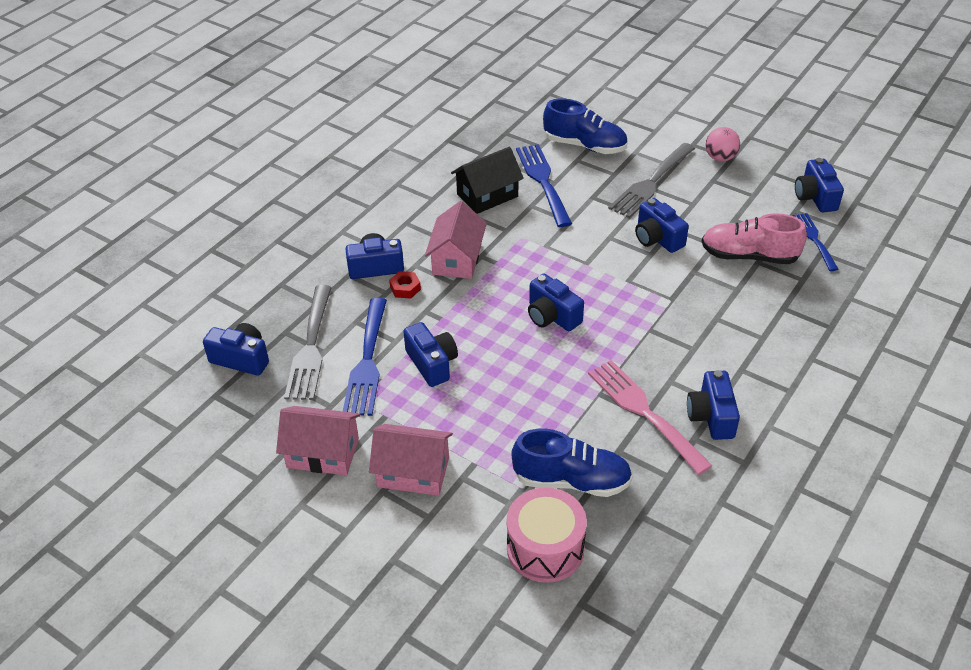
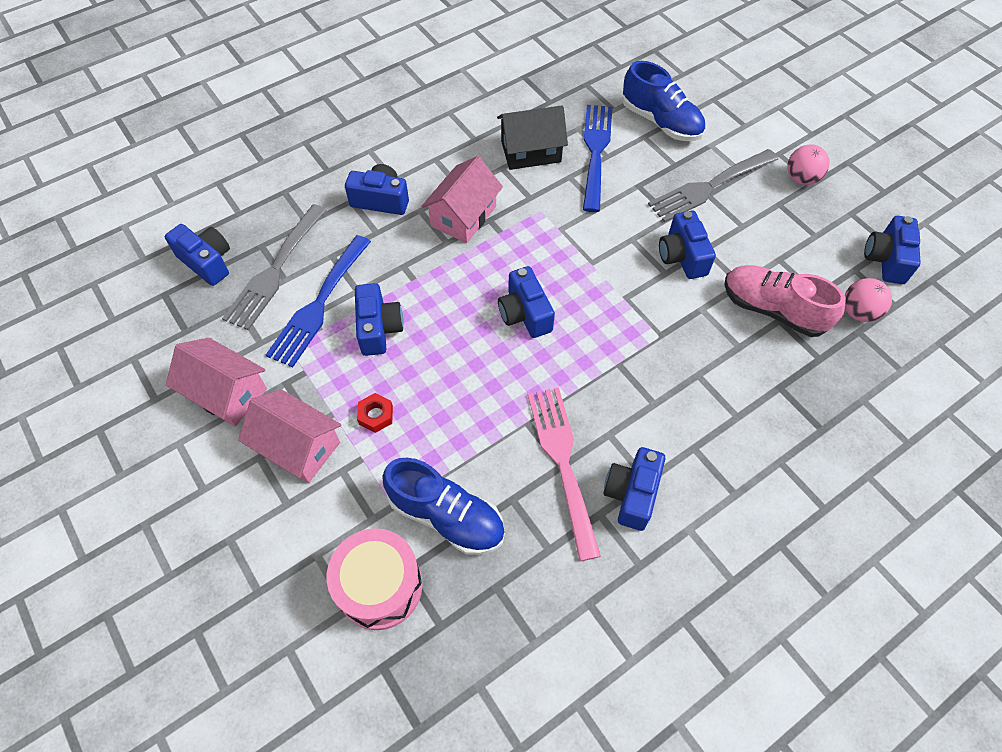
camera: 20 degrees right, 15 degrees up
red nut [389,271,421,299] -> red nut moved to [357,393,393,433]
blue fork [792,213,838,271] -> pink ball [845,278,892,322]

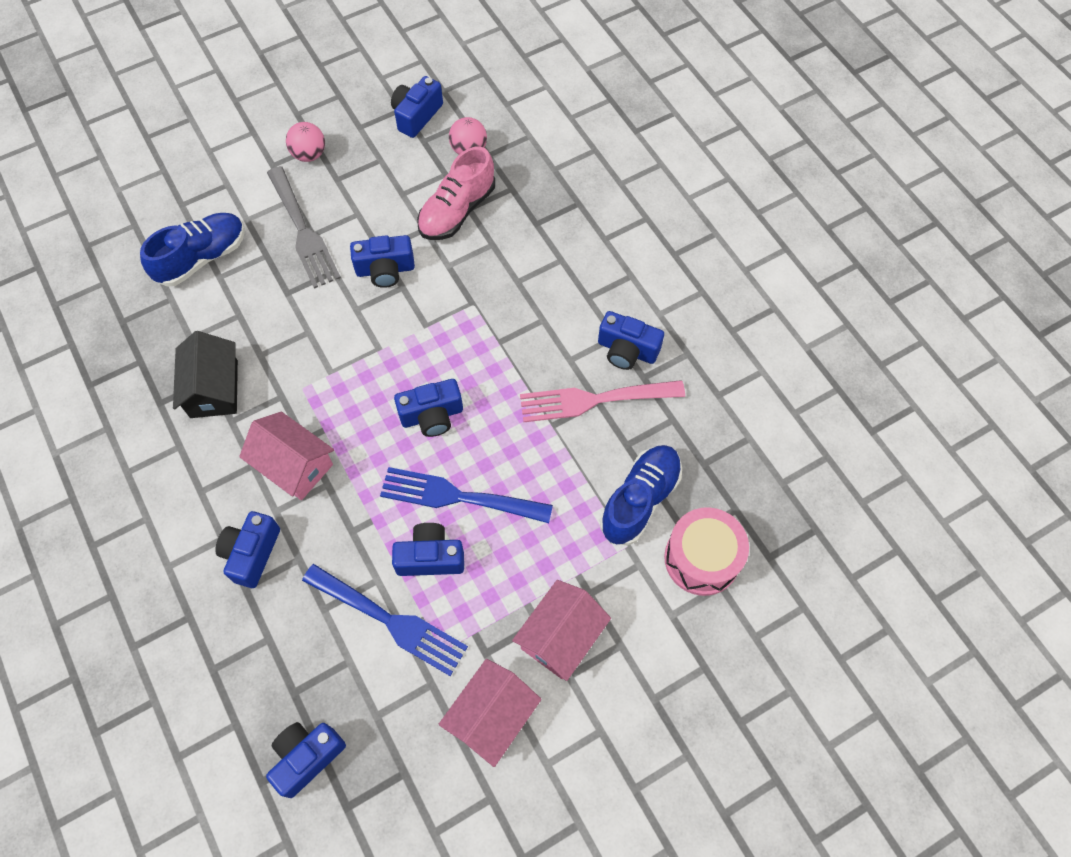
camera: 85 degrees left, 5 degrees up
grey fork [222,204,327,330] -> none
red nut [357,393,393,433] -> none
blue fork [583,105,612,212] -> blue fork moved to [380,467,553,523]
blue camera [864,216,921,284] -> blue camera turned 105 degrees clockwise [391,76,443,138]

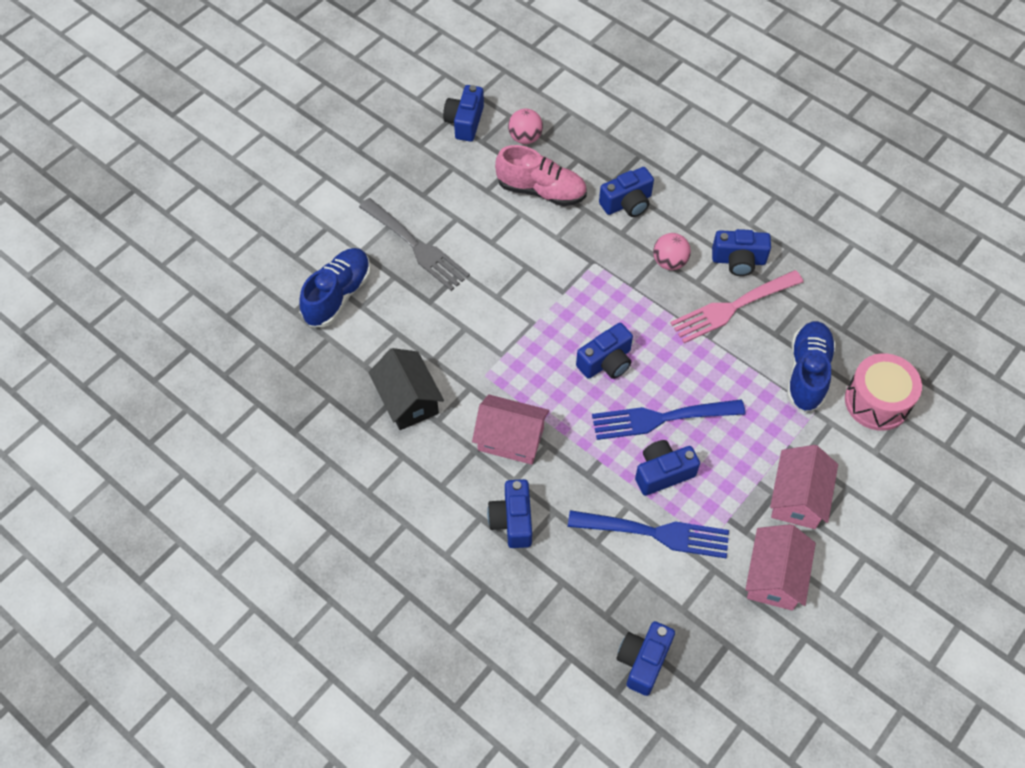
camera: 20 degrees left, 5 degrees down
pink ball [286,122,325,162] -> pink ball moved to [653,233,691,270]
blue camera [350,235,415,288] -> blue camera moved to [599,167,654,217]
pink shoe [417,146,495,240] -> pink shoe turned 90 degrees counterclockwise [495,145,587,206]

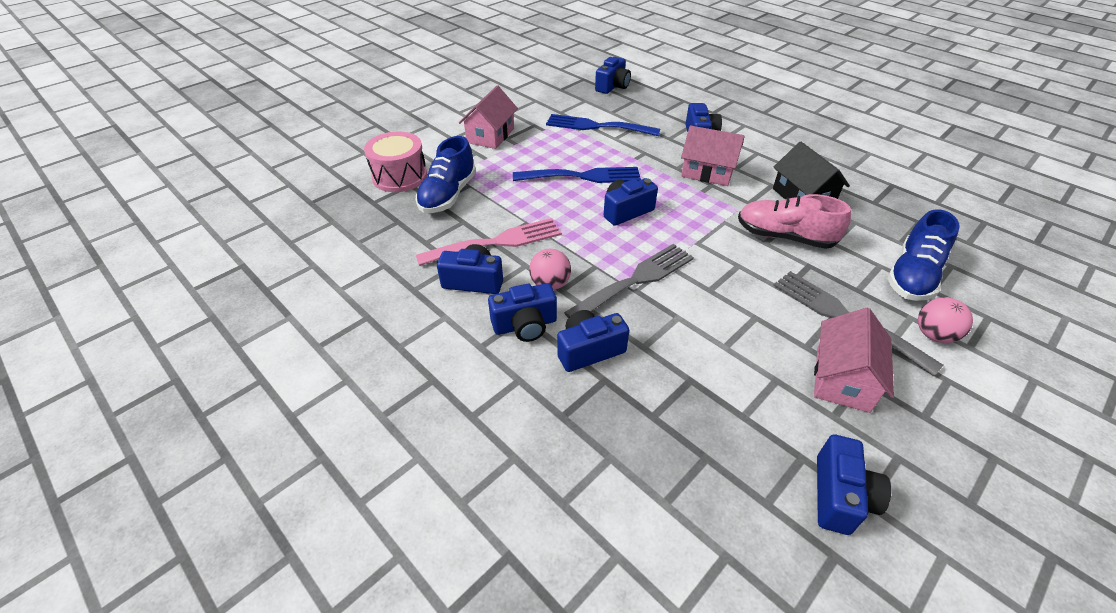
camera: 175 degrees left, 15 degrees down
pink shoe [495,145,587,206] -> pink shoe moved to [738,194,851,249]
pink ball [508,109,543,144] -> pink ball moved to [918,297,973,343]
blue camera [635,440,700,496] -> blue camera moved to [488,283,557,342]
pink house [745,524,816,611] -> pink house moved to [814,308,894,413]
none -> grey fork [564,244,694,318]

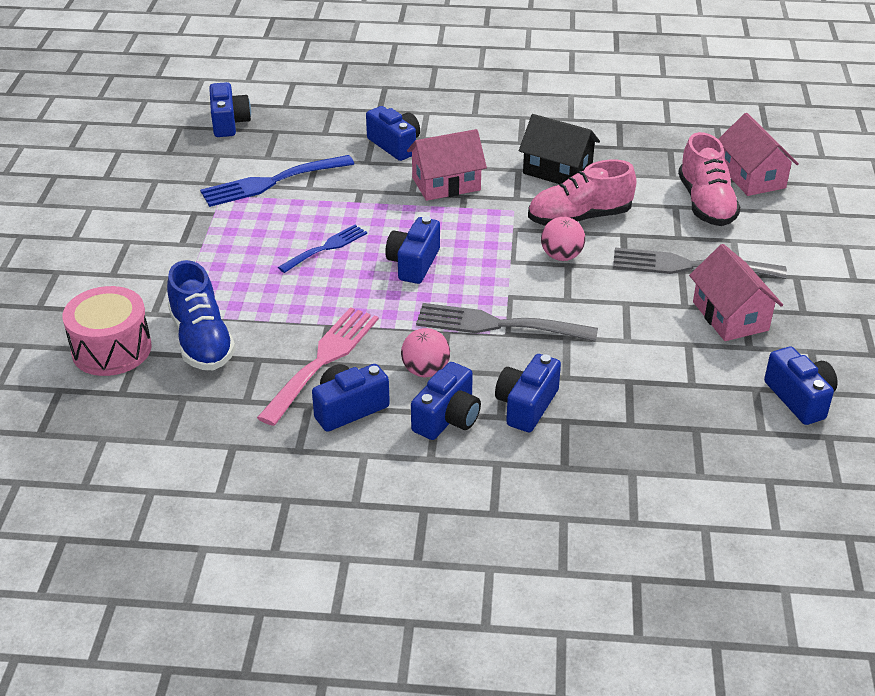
camera: 40 degrees left, 5 degrees down
pink house [459,86,518,149] -> pink house moved to [718,113,799,196]
blue fork [513,167,641,183] -> blue fork [278,225,367,273], size x0.62
grey fork [564,244,694,318] -> grey fork turned 90 degrees counterclockwise [416,303,598,342]
blue shoe [887,209,959,301] -> pink shoe [678,132,741,226]
pink ball [918,297,973,343] -> pink ball moved to [541,217,585,261]

